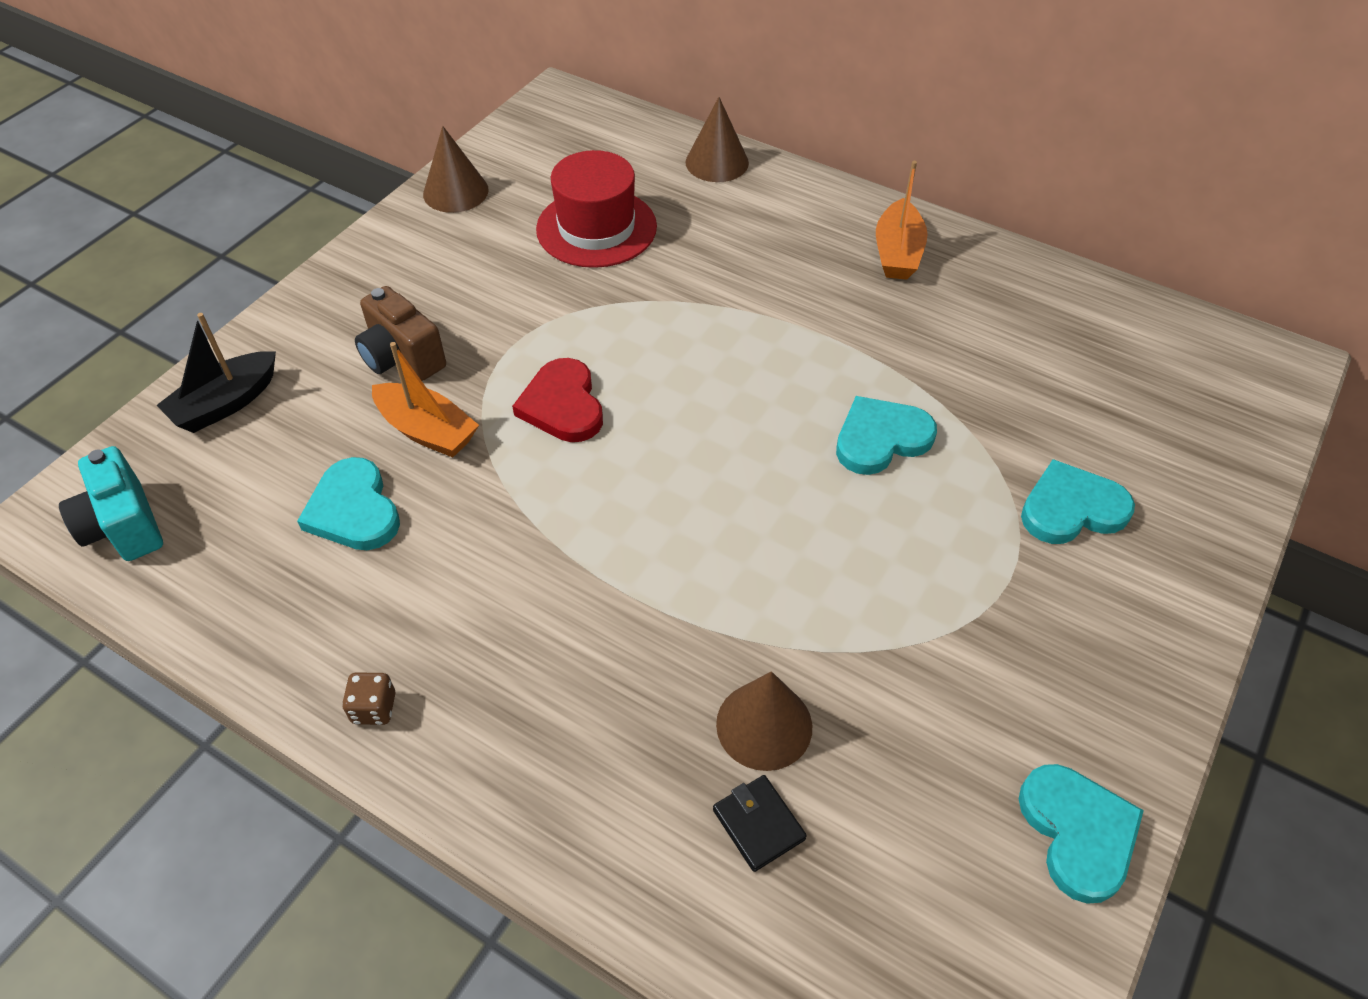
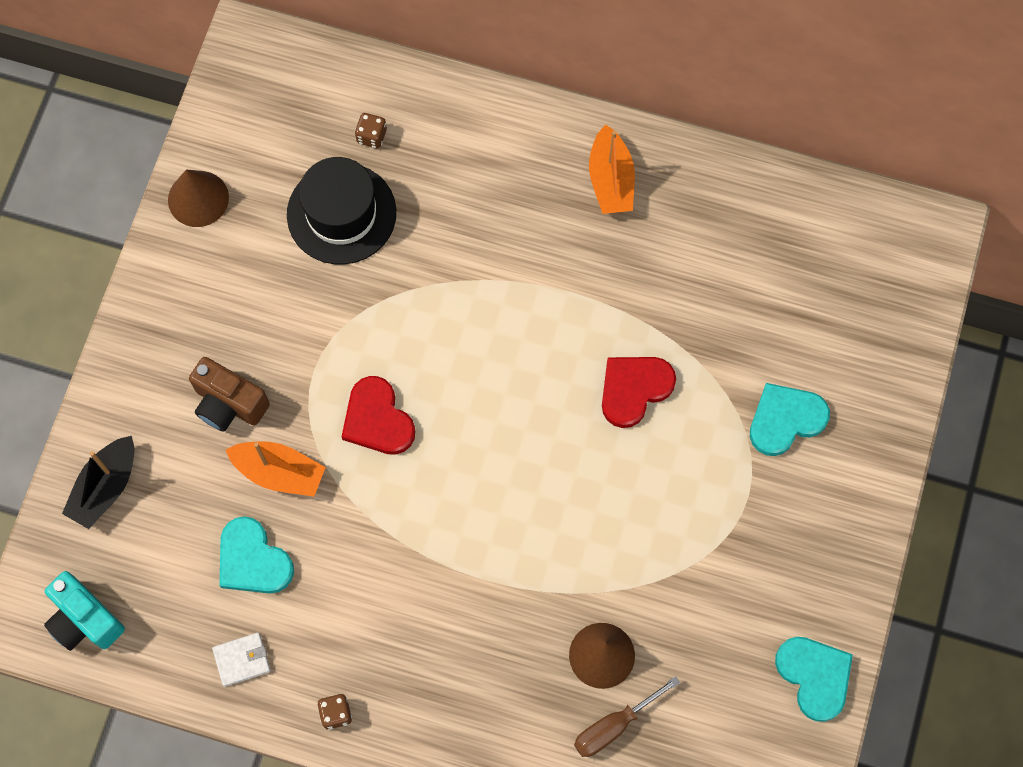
camera: 15 degrees left, 20 degrees up
red hat [536,150,657,268] -> black hat [287,157,396,264]
brown cone [686,97,749,182] -> none
black wallet [713,775,807,872] -> brown screwdriver [574,676,680,757]
turquoise heart [836,396,937,475] -> red heart [602,357,676,428]
none -> white wallet [212,632,271,687]
none -> brown dice [355,113,387,148]

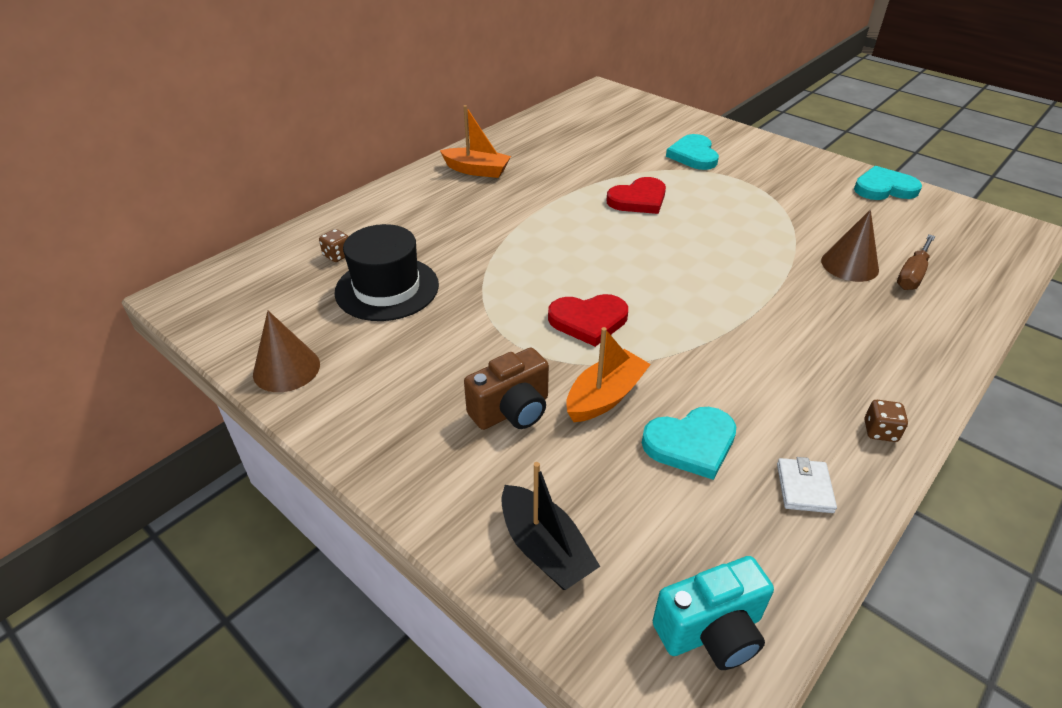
camera: 65 degrees left, 30 degrees down
brown screwdriver [574,676,680,757] -> brown screwdriver turned 45 degrees clockwise [897,235,935,290]
red heart [602,357,676,428] -> red heart turned 105 degrees counterclockwise [607,177,666,214]

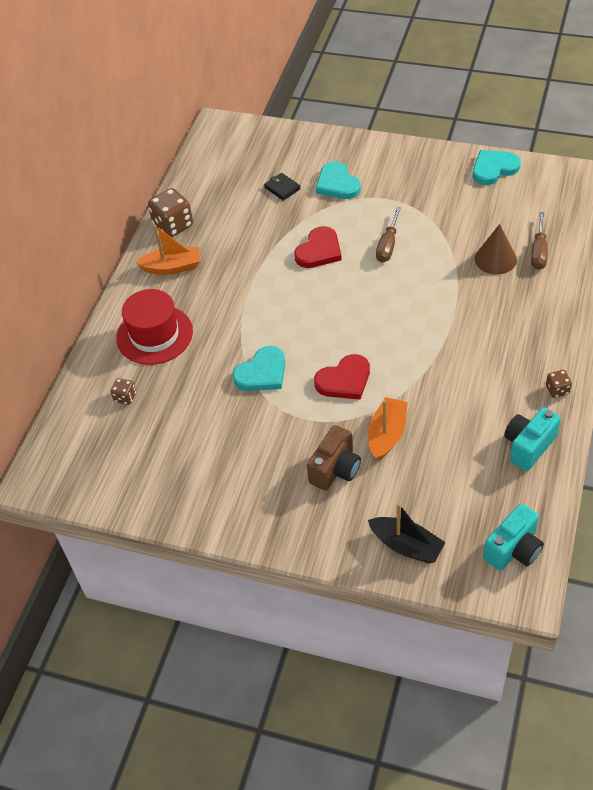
camera: 20 degrees left, 10 degrees up
brown cone [253,311,320,392] -> none
black hat [334,224,439,321] -> none
turquoise heart [642,407,736,480] -> turquoise heart moved to [233,346,285,391]
white wallet [777,457,837,513] -> turquoise camera [504,407,561,471]
none -> red hat [116,289,193,365]
none -> brown dice [148,188,193,237]
none -> black wallet [264,173,301,201]
none -> brown screwdriver [376,207,401,262]

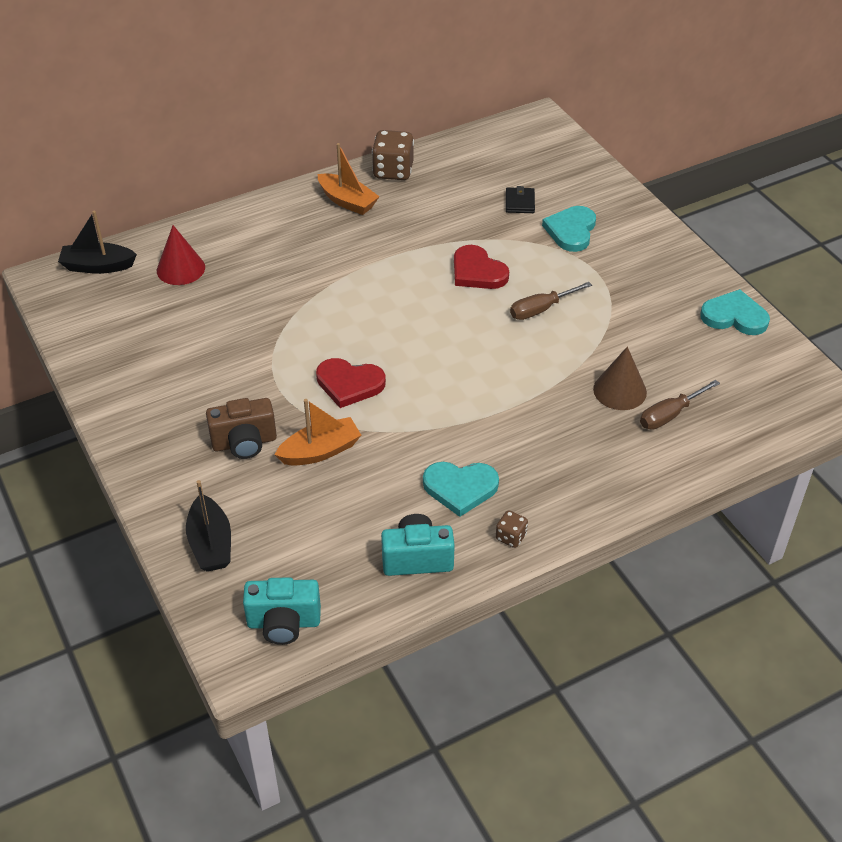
camera: 40 degrees right, 5 degrees down
brown dice [111,378,136,405] -> red cone [157,225,205,285]
red hat [116,289,193,365] -> none
turquoise heart [233,346,285,391] -> turquoise heart moved to [423,462,499,517]
red heart [294,226,342,268] -> red heart turned 60 degrees clockwise [454,245,509,289]
none -> black boat [58,211,137,274]

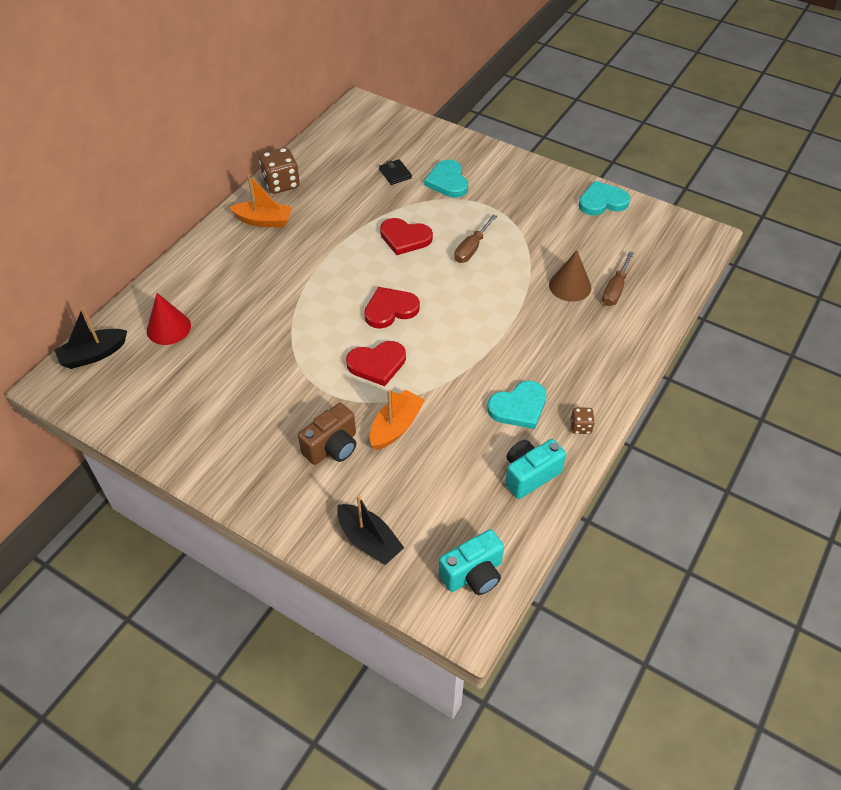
camera: 30 degrees left, 5 degrees up
none -> red heart [364,287,420,329]

